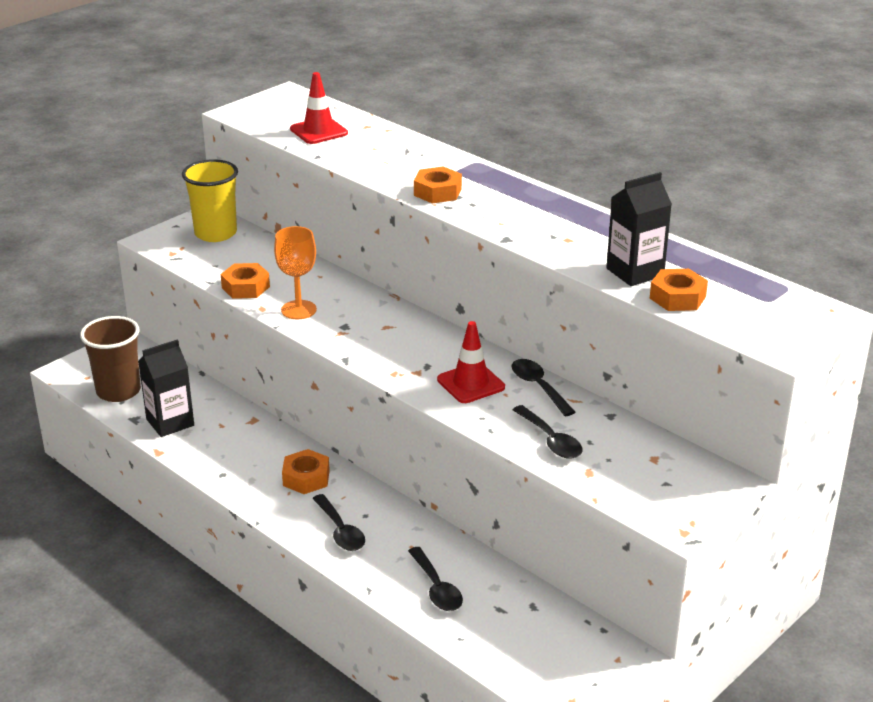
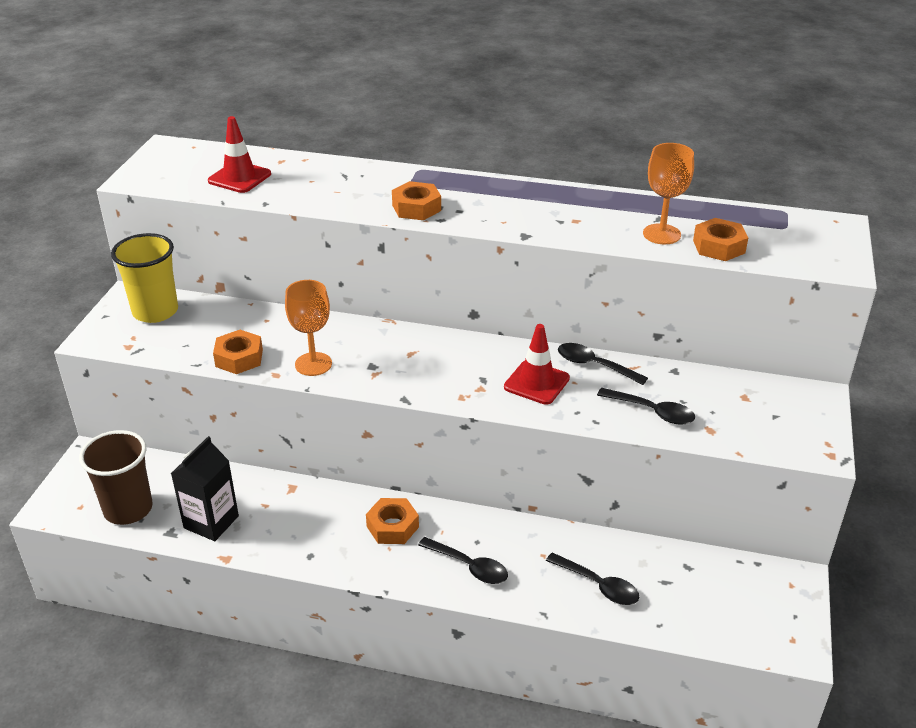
camera: 30 degrees left, 5 degrees up
black carton [606,172,672,286] -> orange goblet [643,143,694,244]

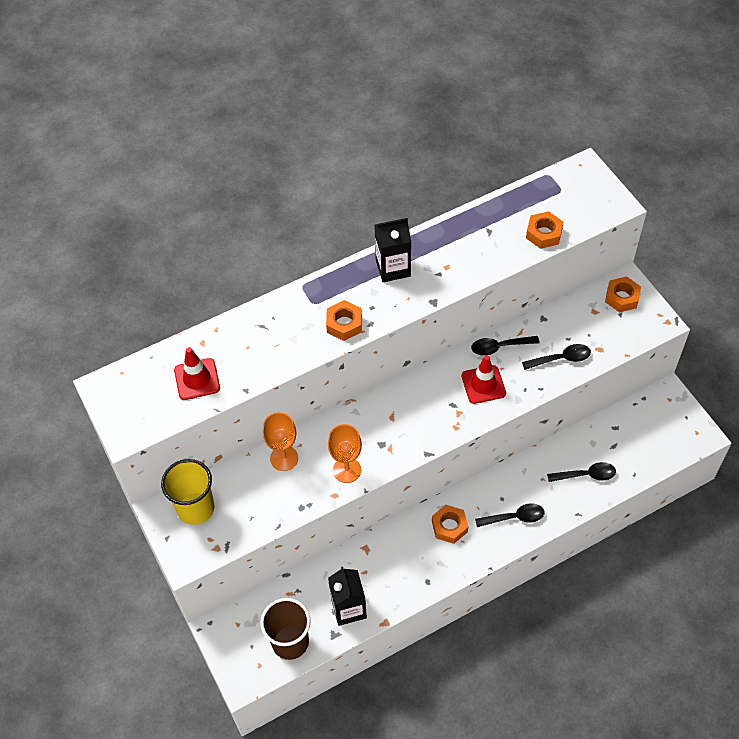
camera: 40 degrees left, 20 degrees up
orange nut [213,330,263,374] -> orange nut moved to [605,276,641,312]
orange goblet [643,143,694,244] -> orange goblet moved to [262,412,298,471]
none -> black carton [375,218,411,282]

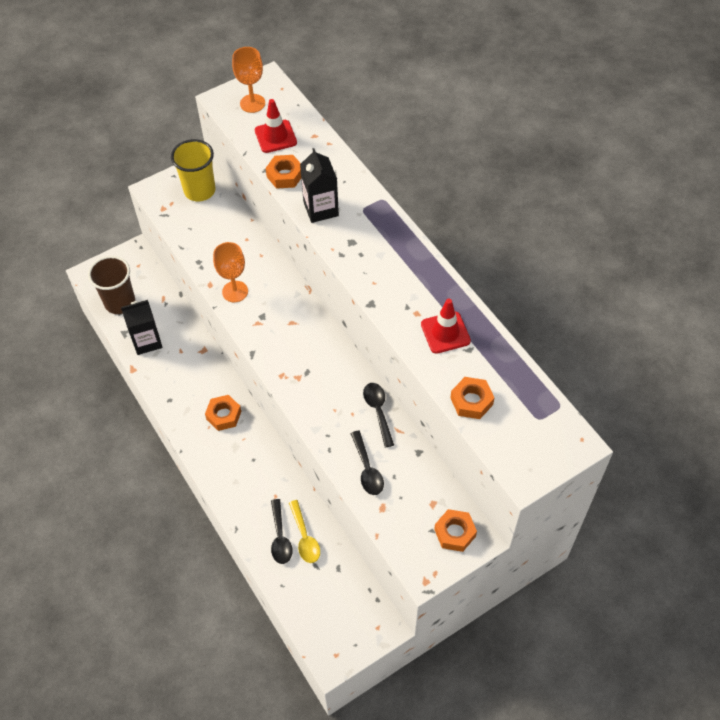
camera: 85 degrees right, 0 degrees up
orange goblet [262,412,298,471] -> orange goblet moved to [232,47,265,113]
orange nut [326,300,362,341] -> orange nut moved to [266,155,301,189]
black carton [375,218,411,282] -> black carton moved to [300,148,339,223]
red traffic cone [461,355,506,404] -> red traffic cone moved to [421,299,471,354]
black spoon [475,503,545,527] -> none
none -> yellow spoon [289,500,320,563]

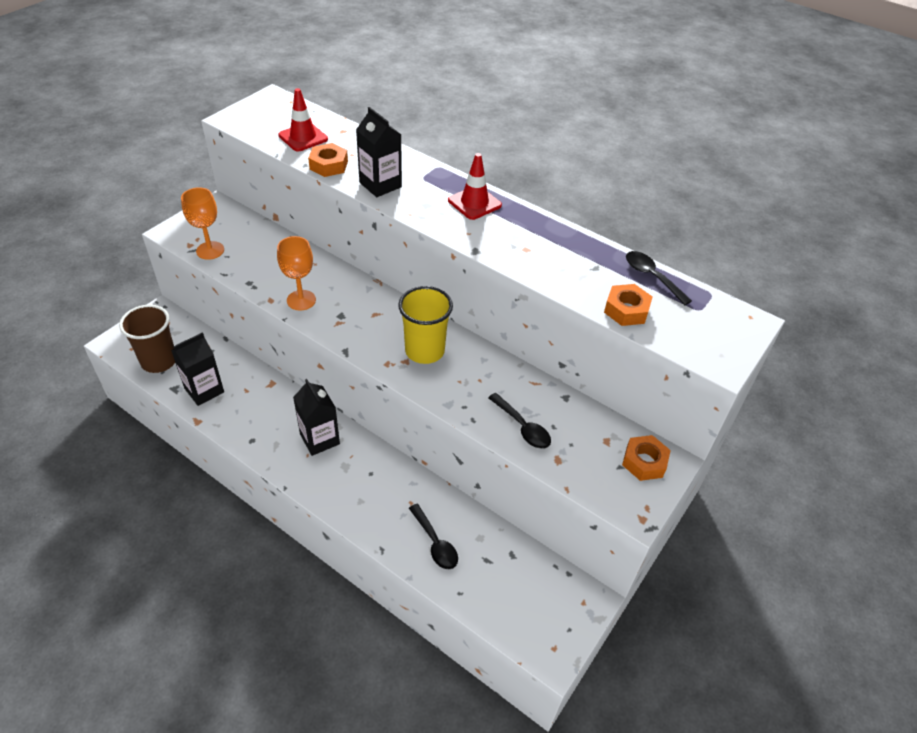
camera: 25 degrees left, 10 degrees down
yellow cup [171,139,216,201] -> yellow cup moved to [398,286,453,364]
orange nut [205,395,242,431] -> black carton [293,379,340,456]
orange goblet [232,47,265,113] -> orange goblet moved to [181,187,224,260]
yellow spoon [289,500,320,563] -> none
black spoon [363,383,394,448] -> black spoon moved to [626,251,692,306]
red traffic cone [421,299,471,354] -> red traffic cone moved to [448,153,502,220]

